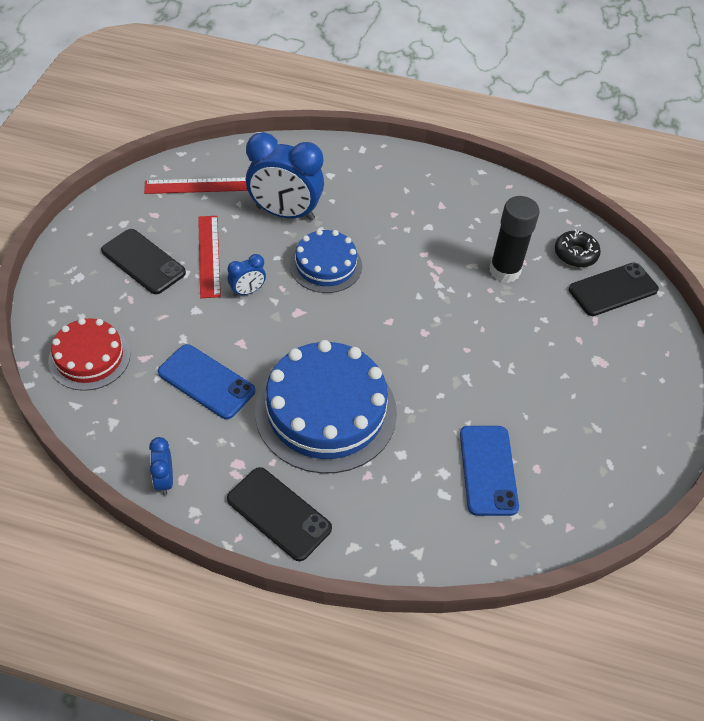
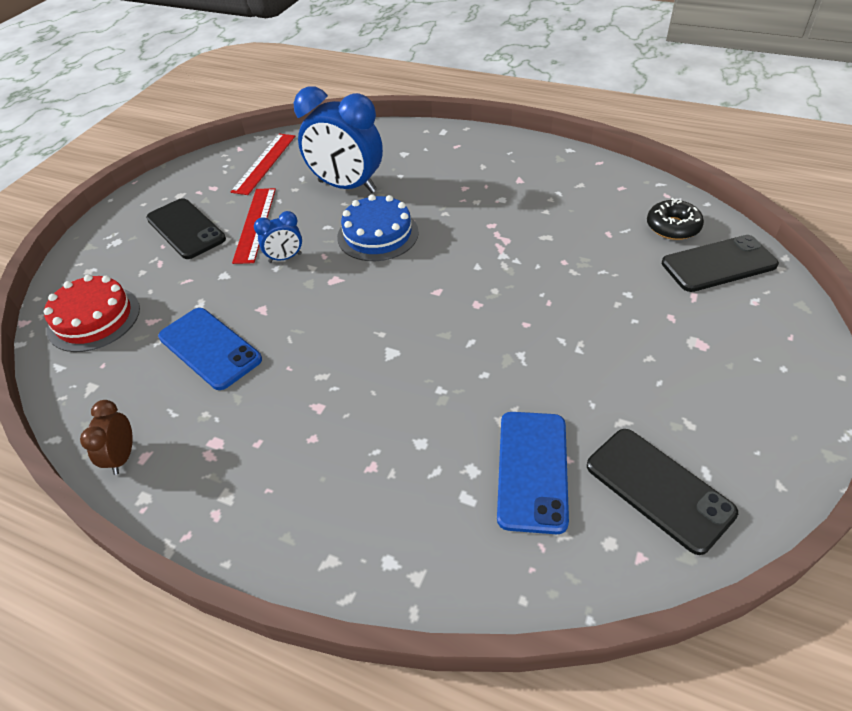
camera: 15 degrees right, 5 degrees down
red ruler [144,177,248,194] -> red ruler turned 75 degrees counterclockwise [230,134,295,195]
blue clock [149,437,173,495] -> brown clock [80,400,133,475]
black phone [227,467,332,561] -> black phone moved to [587,429,738,555]
blue cake [255,340,397,474] -> none
black glue stick [489,196,540,283] -> none

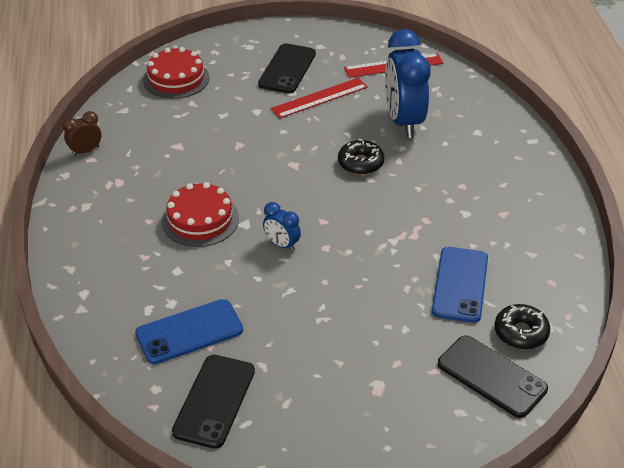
camera: 55 degrees right, 5 degrees down
blue phone [158,308,262,390] -> blue phone moved to [432,247,488,323]
blue clock [254,211,302,263] -> blue clock moved to [263,202,301,252]
blue cake [337,194,419,261] -> black donut [338,139,384,175]
none -> red cake [162,182,239,247]

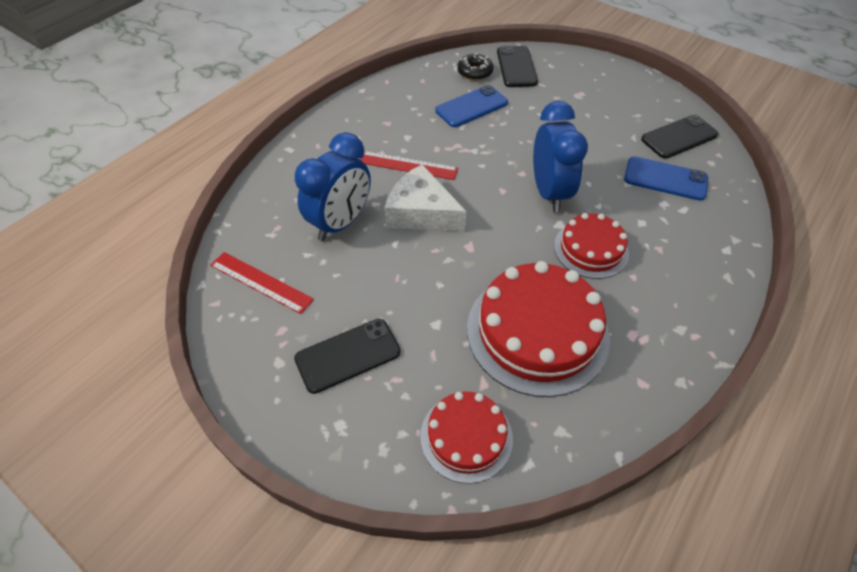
camera: 135 degrees left, 10 degrees up
brown clock [63,111,101,156] -> none
blue clock [263,202,301,252] -> blue clock [533,101,588,212], size x2.14
red ruler [271,78,368,118] -> red ruler moved to [359,151,458,180]
black donut [338,139,384,175] -> white cheese [384,164,467,231]
none -> red cake [467,261,610,397]

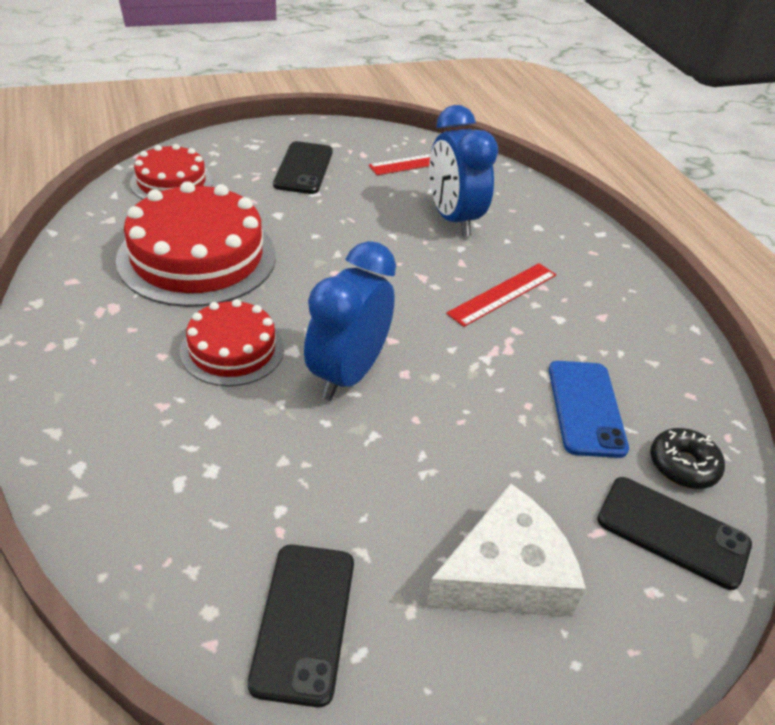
camera: 120 degrees right, 10 degrees down
white cheese [384,164,467,231] -> white cheese moved to [425,484,586,617]
blue clock [533,101,588,212] -> blue clock turned 90 degrees clockwise [304,241,396,401]
blue phone [624,156,708,201] -> none

